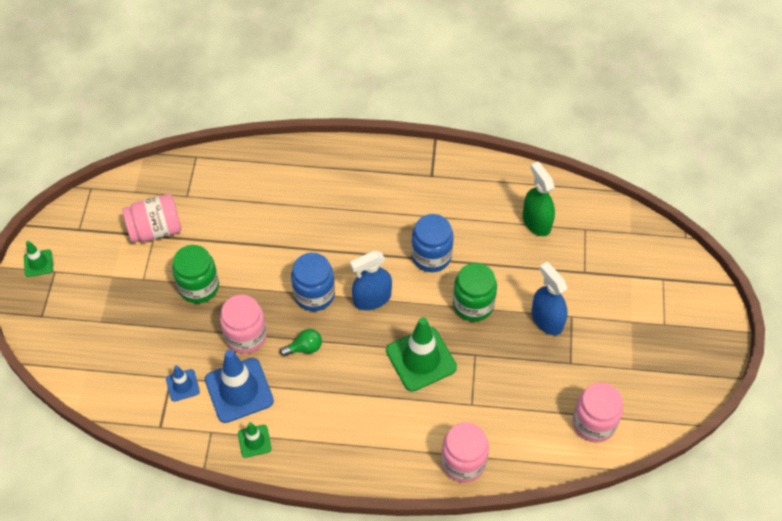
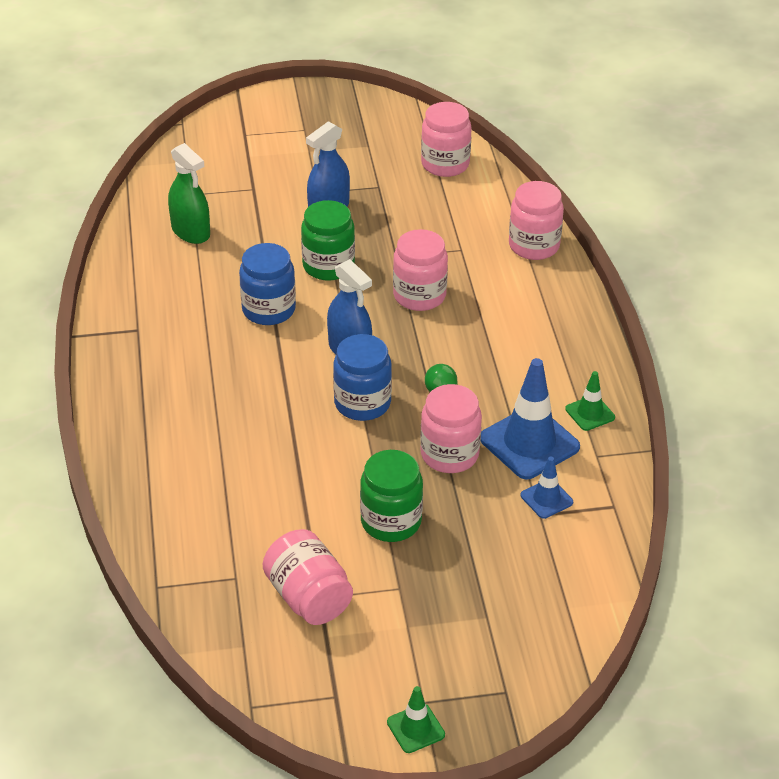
camera: 105 degrees left, 15 degrees down
green traffic cone [386,317,457,392] -> pink jar [393,229,448,311]
green spray bottle [523,162,555,236] -> green spray bottle turned 90 degrees counterclockwise [168,143,210,244]

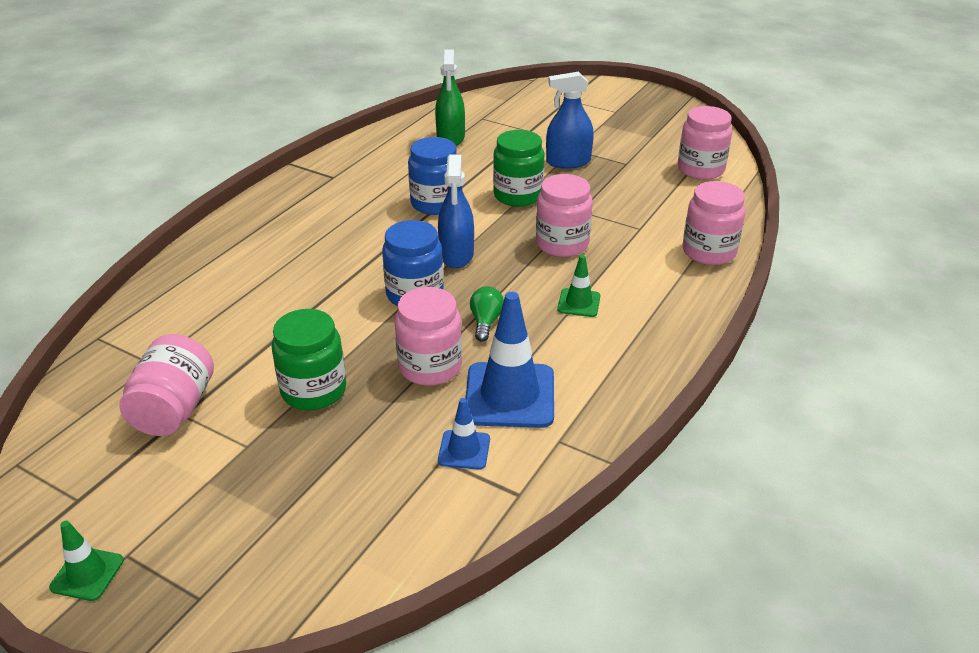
camera: 40 degrees right, 5 degrees down
green traffic cone [565,371,615,431] -> green traffic cone moved to [557,255,601,317]

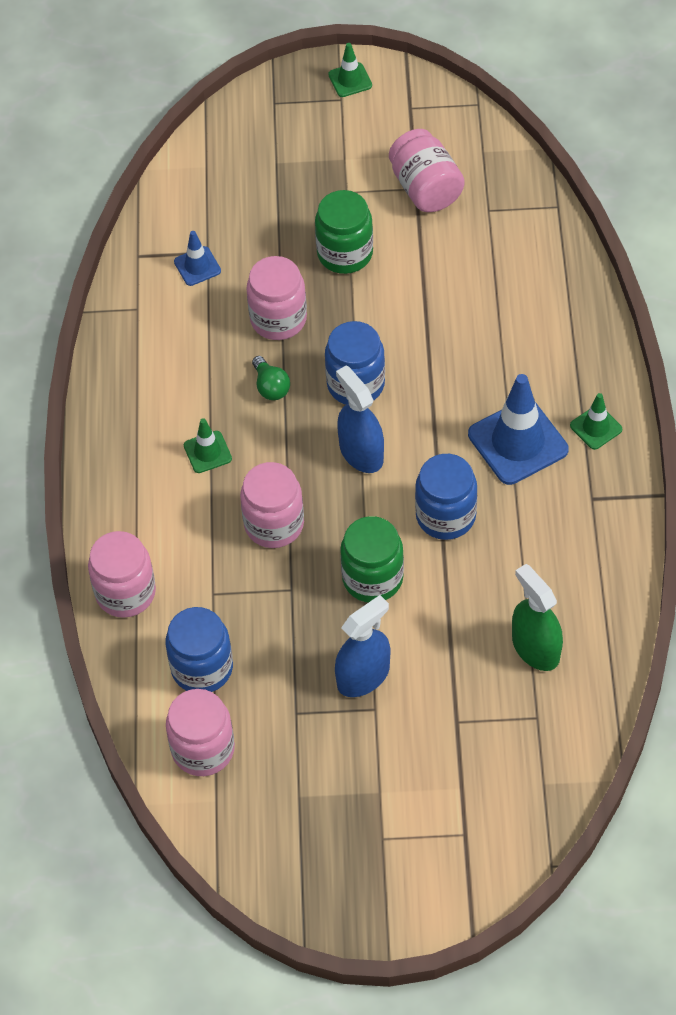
camera: 150 degrees right, 20 degrees up
blue traffic cone [465,292,554,428] -> blue traffic cone moved to [468,374,569,485]
none -> blue jar [165,607,233,692]
none -> green traffic cone [570,393,622,450]

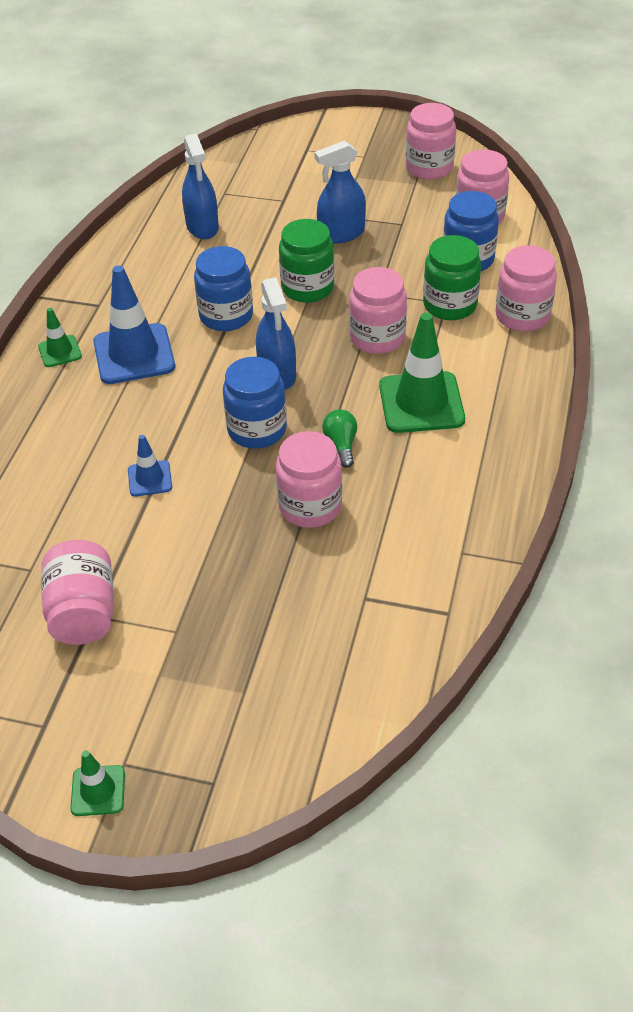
camera: 165 degrees left, 10 degrees down
blue traffic cone [174,231,221,286] -> blue traffic cone moved to [128,435,172,497]
green traffic cone [184,418,232,473] -> green traffic cone [379,313,465,433], size x1.95
green jar [315,190,373,274] -> green jar moved to [423,235,481,320]
green spray bottle [512,564,563,671] -> blue spray bottle [182,133,219,239]
none -> pink jar [406,103,456,180]

